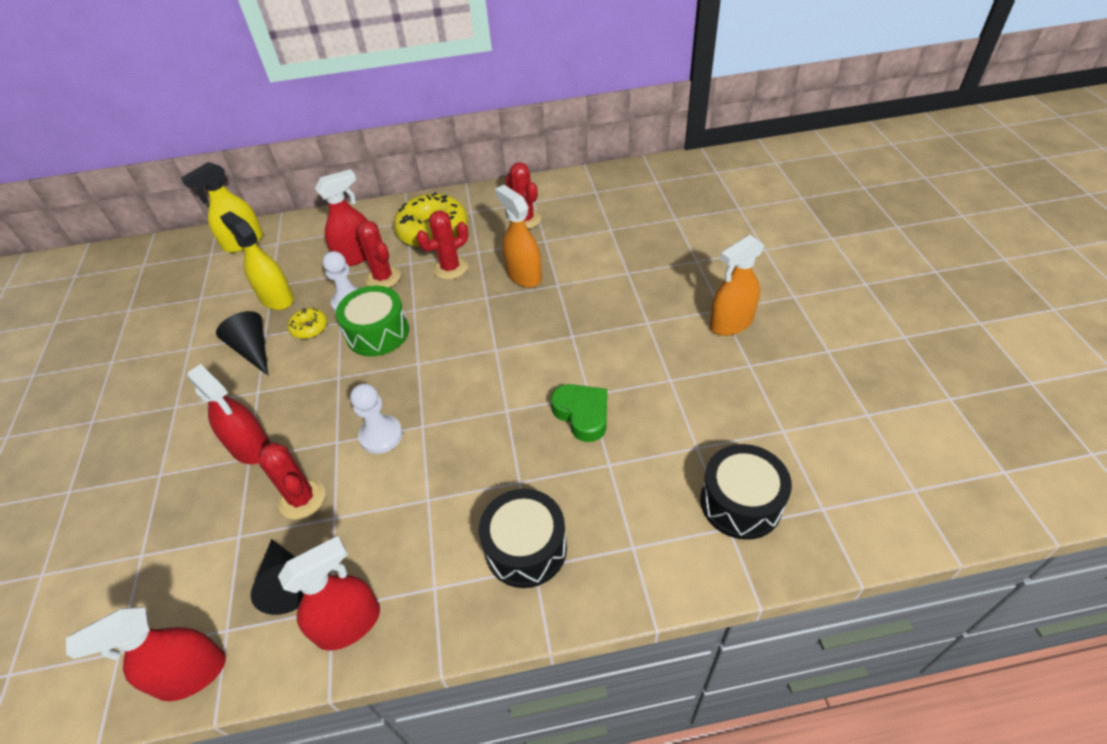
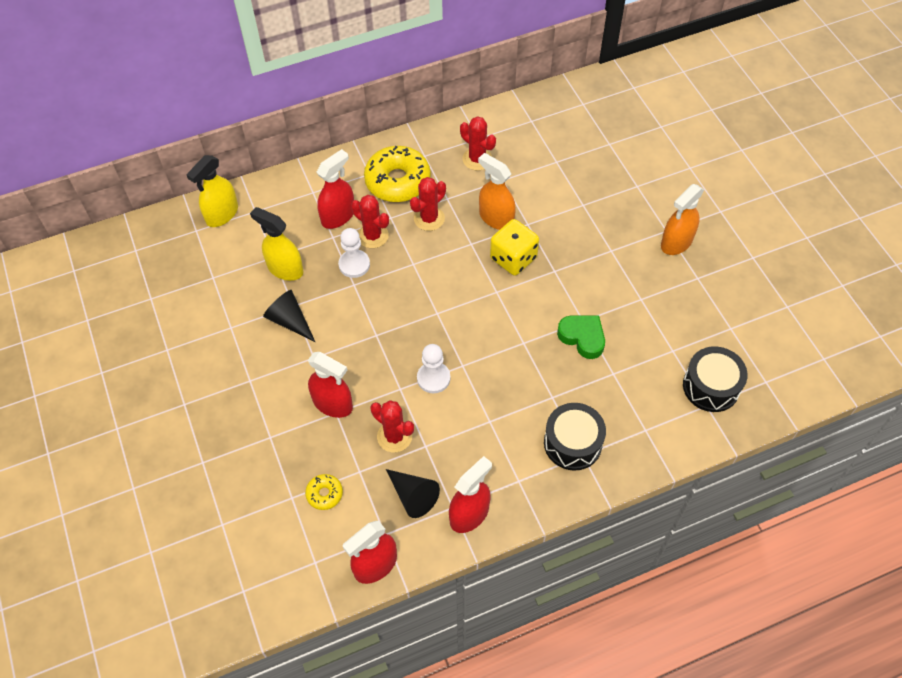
camera: 15 degrees left, 10 degrees up
yellow donut [287,308,327,339] -> yellow donut moved to [305,474,343,510]
green drum [336,285,409,356] -> none
none -> yellow dice [490,219,539,276]

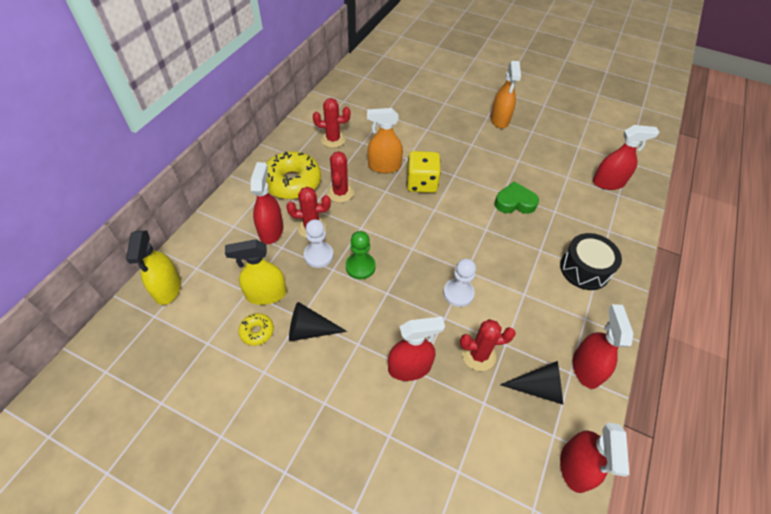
camera: 45 degrees left, 5 degrees down
yellow donut [305,474,343,510] -> yellow donut moved to [238,313,274,346]
black drum [683,346,748,412] -> red spray bottle [593,125,659,190]
none -> green pawn [346,231,376,279]

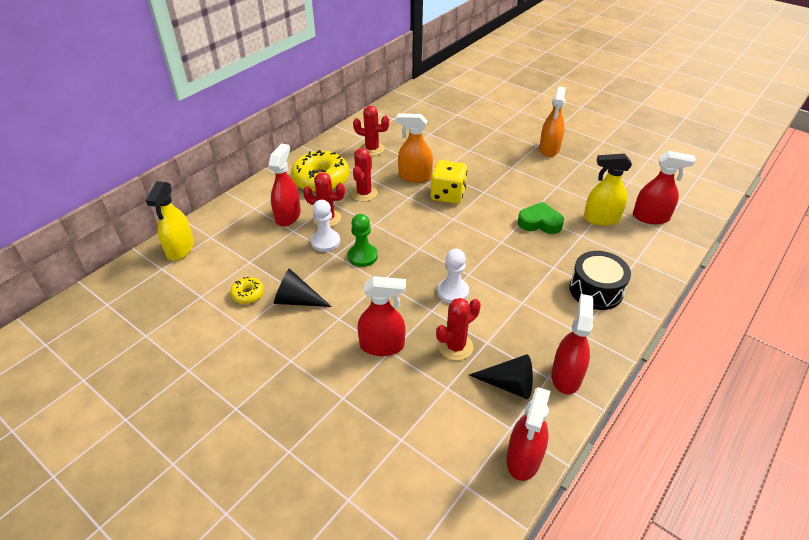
camera: 15 degrees right, 10 degrees down
yellow spray bottle [225,239,287,305] -> yellow spray bottle moved to [584,153,632,226]
red cactus [460,319,516,371] -> red cactus turned 45 degrees counterclockwise [436,298,481,361]

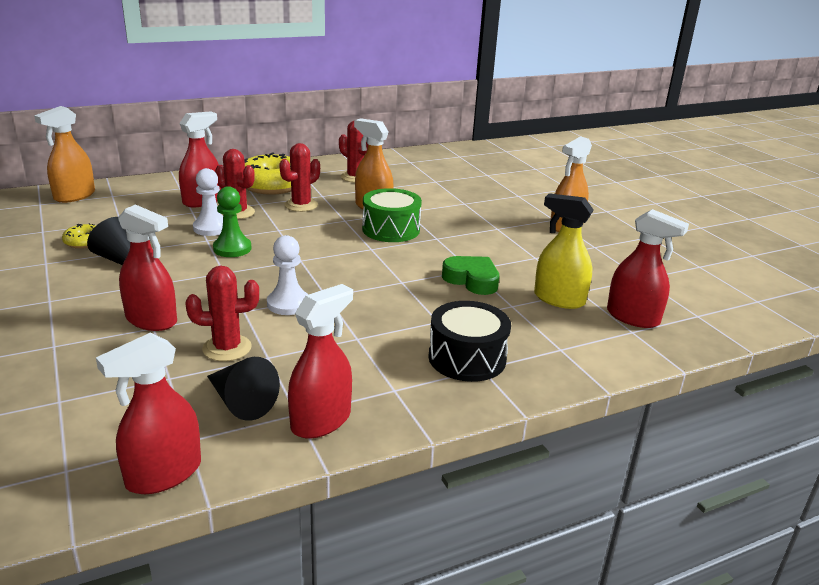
camera: 25 degrees right, 15 degrees down
yellow spray bottle [146,181,194,261] -> orange spray bottle [34,106,95,203]
yellow dice [430,160,467,204] -> green drum [362,188,422,242]

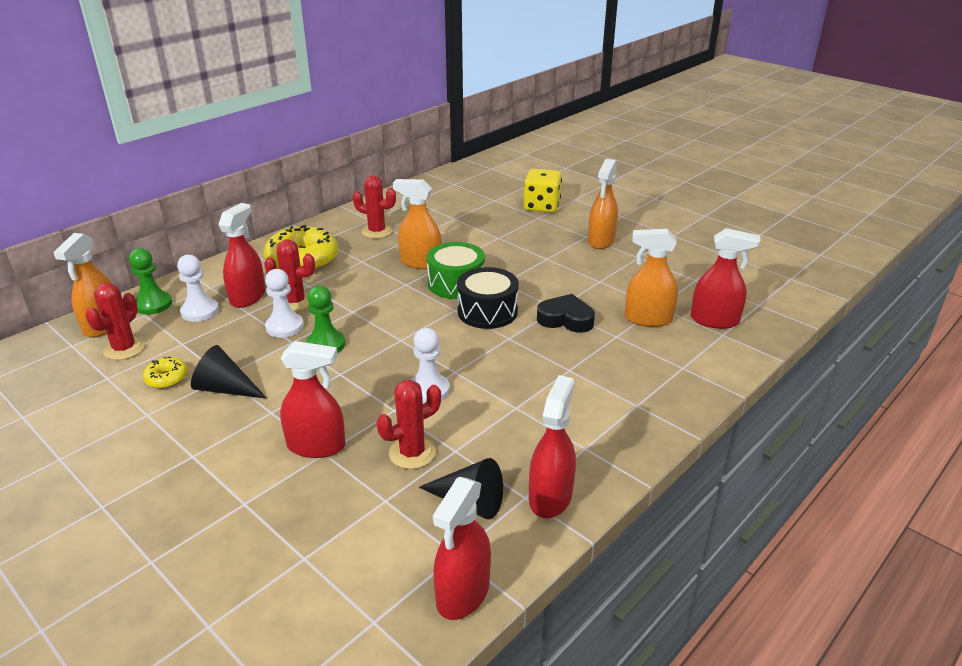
camera: 20 degrees left, 5 degrees up
red cactus [279,143,320,212] -> red cactus moved to [85,283,145,360]
black drum [428,301,511,382] -> black drum moved to [457,267,519,329]
green heart [442,256,499,295] -> black heart [537,294,595,333]
yellow spray bottle [534,193,593,309] -> orange spray bottle [625,229,678,327]
none -> green pawn [129,248,172,315]
none -> white pawn [177,255,219,322]
none -> yellow dice [524,169,562,213]

